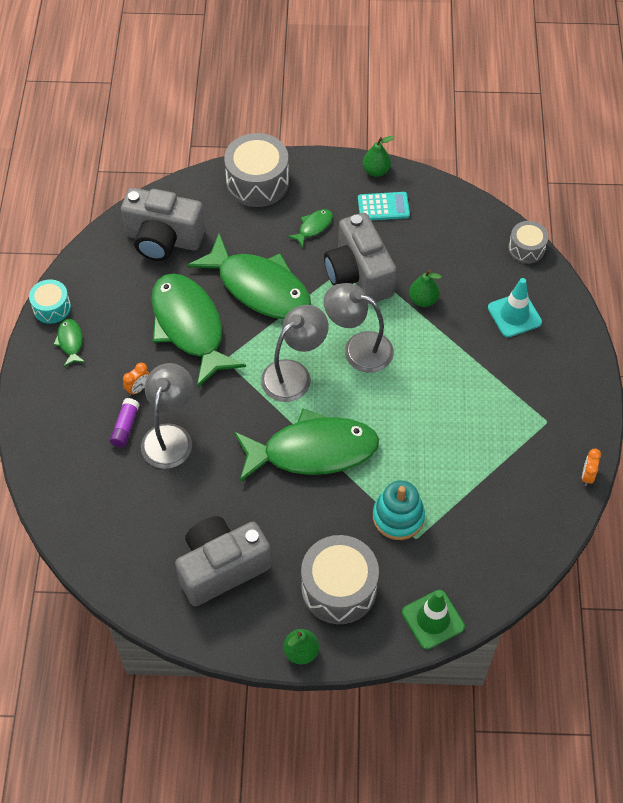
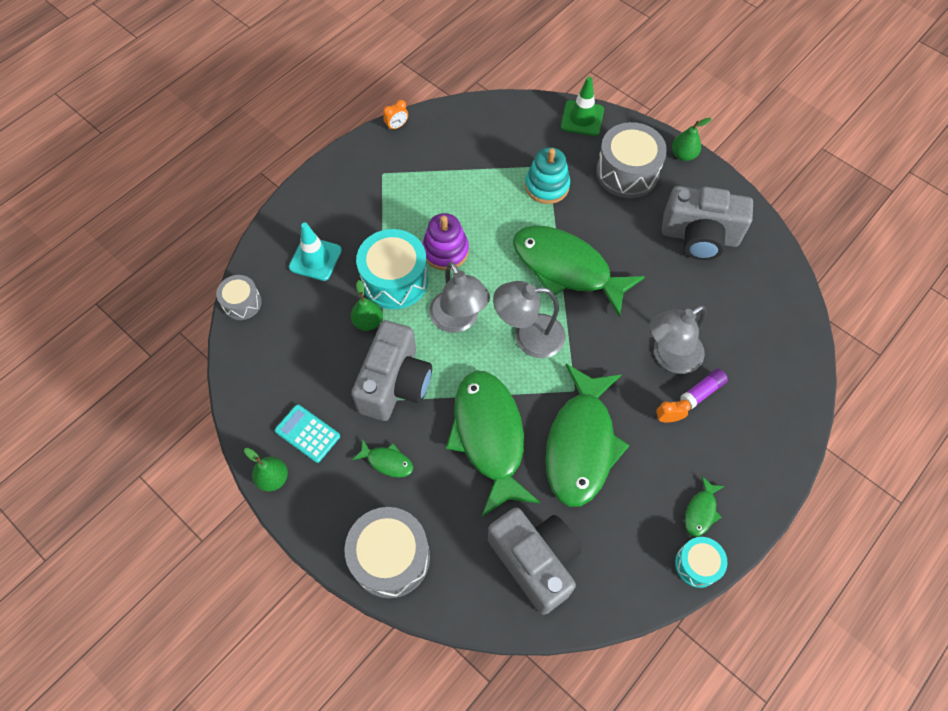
camera: 140 degrees left, 5 degrees up
green fish [288,209,333,248] -> green fish turned 150 degrees counterclockwise [352,439,413,477]
none -> turquoise drum [356,229,428,309]
none -> purple stacking toy [422,213,469,270]

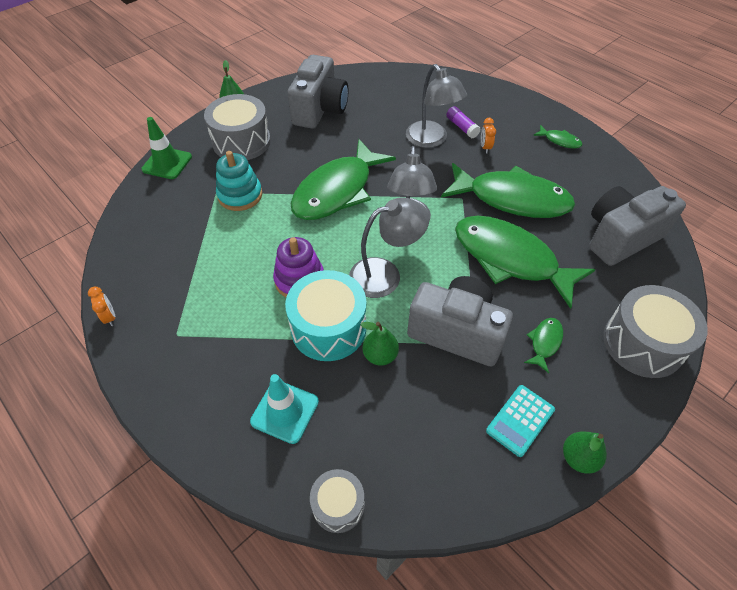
camera: 85 degrees left, 10 degrees down
green fish [446,371,540,517] -> green fish turned 45 degrees clockwise [455,216,595,309]
turquoise drum [675,537,728,588] -> none

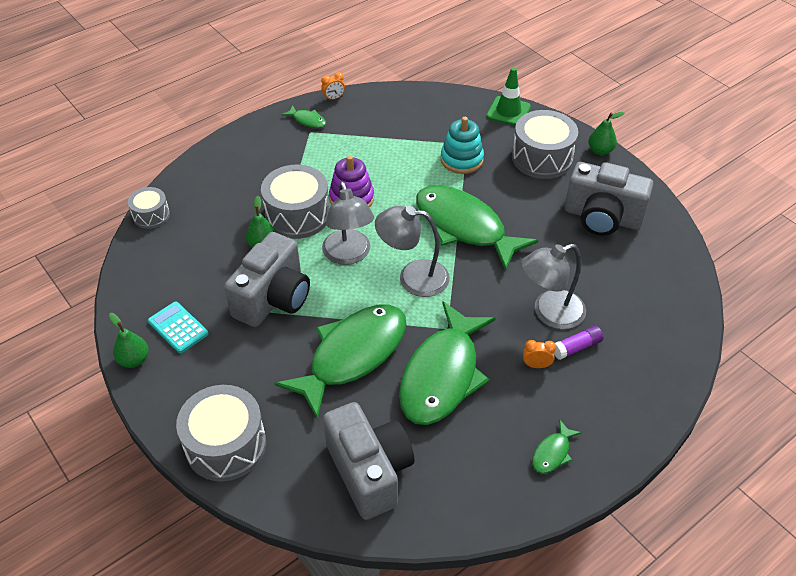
camera: 95 degrees right, 5 degrees down
turquoise traffic cone [250,374,319,444] -> none
turquoise drum [285,270,366,361] -> grey drum [261,165,329,239]
green fish [524,318,563,373] -> green fish moved to [281,105,327,128]

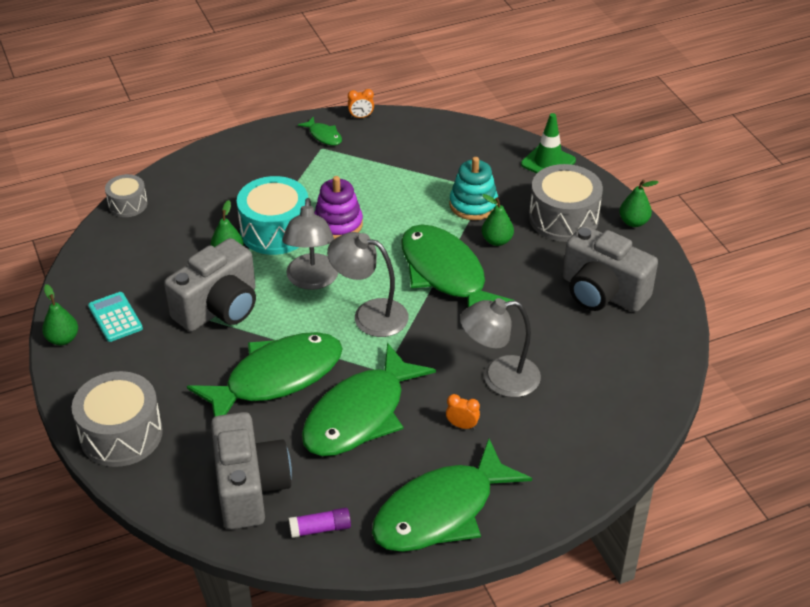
camera: 15 degrees right, 5 degrees down
grey drum [261,165,329,239] -> turquoise drum [237,176,308,255]
green fish [532,419,582,474] -> green fish [372,439,532,552], size x2.45
purple glue stick [554,326,603,360] -> purple glue stick moved to [289,508,351,538]
none -> green pear [482,194,514,246]

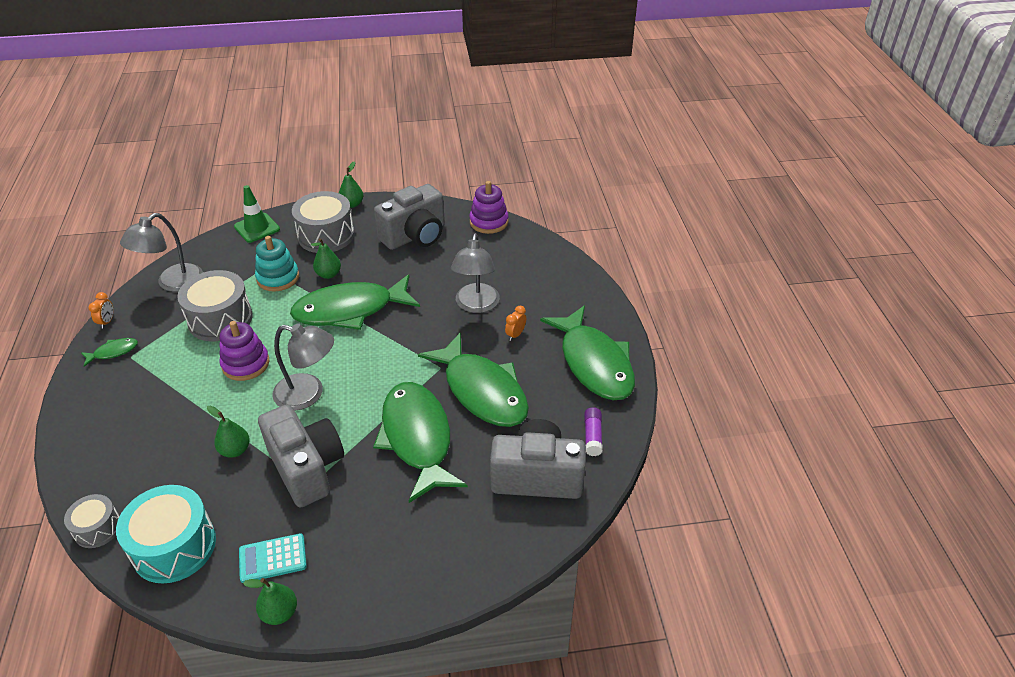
camera: 75 degrees left, 0 degrees up
grey drum [72,371,163,467] -> grey drum moved to [177,270,253,341]
turquoise drum [237,176,308,255] -> turquoise drum moved to [116,485,216,584]
grey lamp [327,232,409,337] -> grey lamp moved to [120,213,203,292]
none -> purple stacking toy [469,181,508,234]

